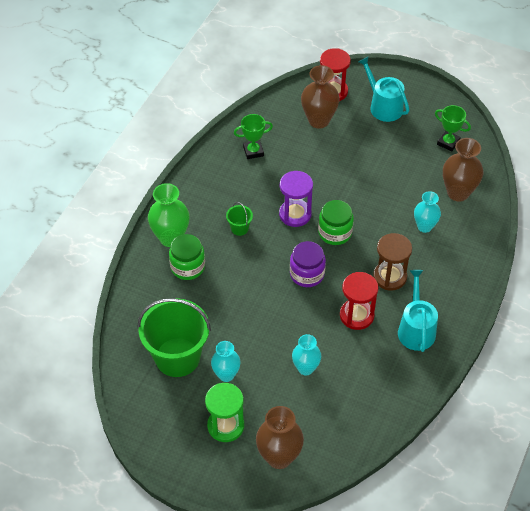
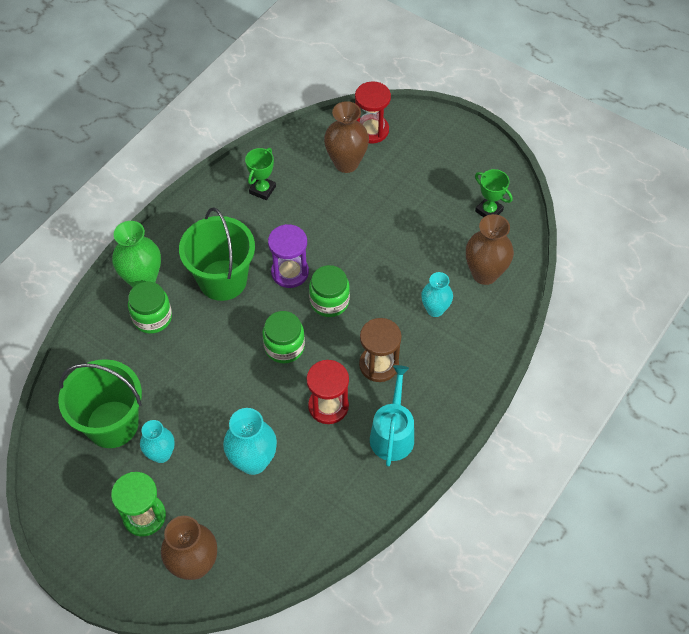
camera: 10 degrees right, 5 degrees up
green bucket [226,202,253,236] -> green bucket [179,207,255,301], size x2.38
green trophy [234,114,273,159] -> green trophy turned 60 degrees counterclockwise [245,148,276,200]
purple jar [290,241,326,287] -> green jar [263,311,305,363]
turquoise vase [292,334,321,376] -> turquoise vase [223,408,277,475], size x1.53
turquoise watering can [358,56,409,122] -> none

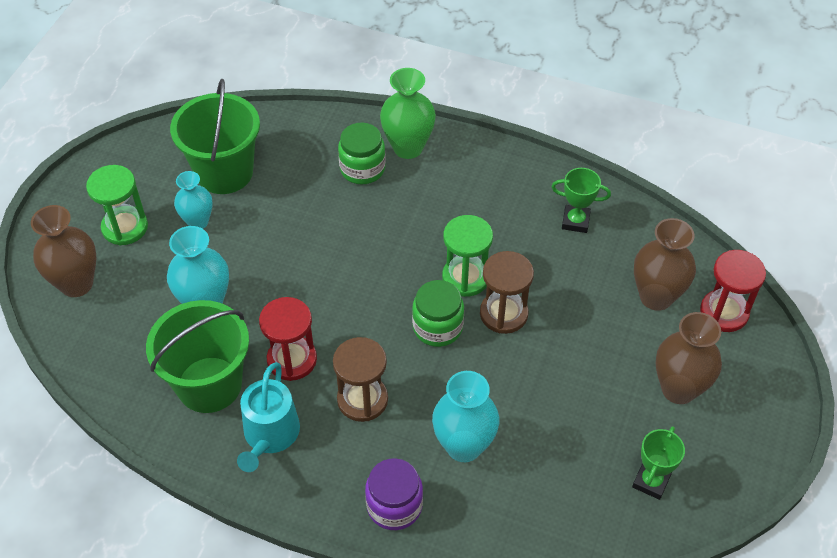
camera: 75 degrees right, 5 degrees down
green bucket [179,207,255,301] -> green bucket moved to [146,300,249,413]
green jar [263,311,305,363] -> none
purple hourglass [268,224,309,288] -> green hourglass [442,215,493,297]
turquoise watering can [370,365,414,467] -> turquoise watering can turned 105 degrees clockwise [237,362,300,472]
turquoise vase [421,272,453,317] -> turquoise vase [432,371,499,462], size x1.53
brown vase [466,214,514,285] -> brown vase moved to [655,312,722,404]
none -> purple jar [365,458,423,530]
none -> brown hourglass [480,251,534,334]

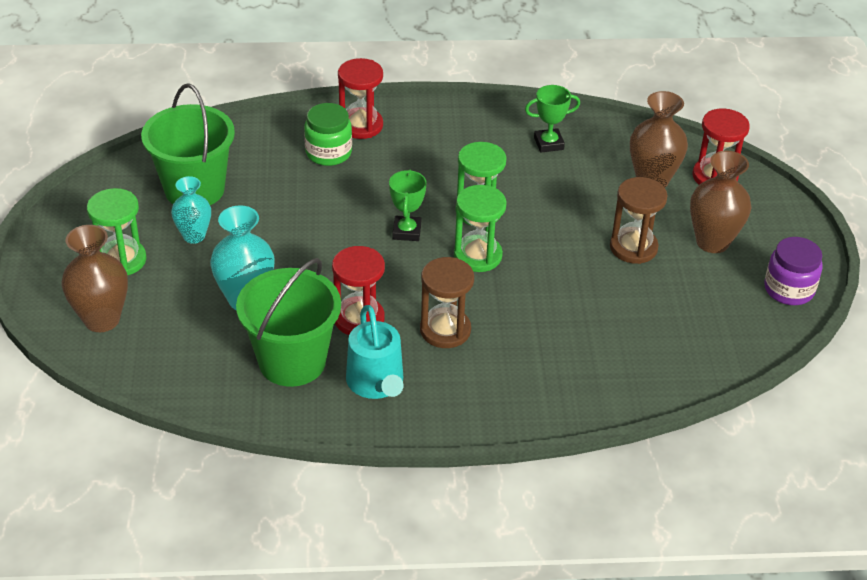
camera: 25 degrees left, 10 degrees down
purple jar [365,458,423,530] -> purple jar moved to [764,237,823,305]
green vase [380,68,436,159] -> red hourglass [338,58,383,139]
green jar [412,280,464,347] -> green hourglass [454,185,507,272]
turquoise vase [432,371,499,462] -> none
brown hourglass [480,251,534,334] -> brown hourglass moved to [610,177,668,264]
green trophy [632,426,685,500] -> green trophy moved to [389,169,427,241]

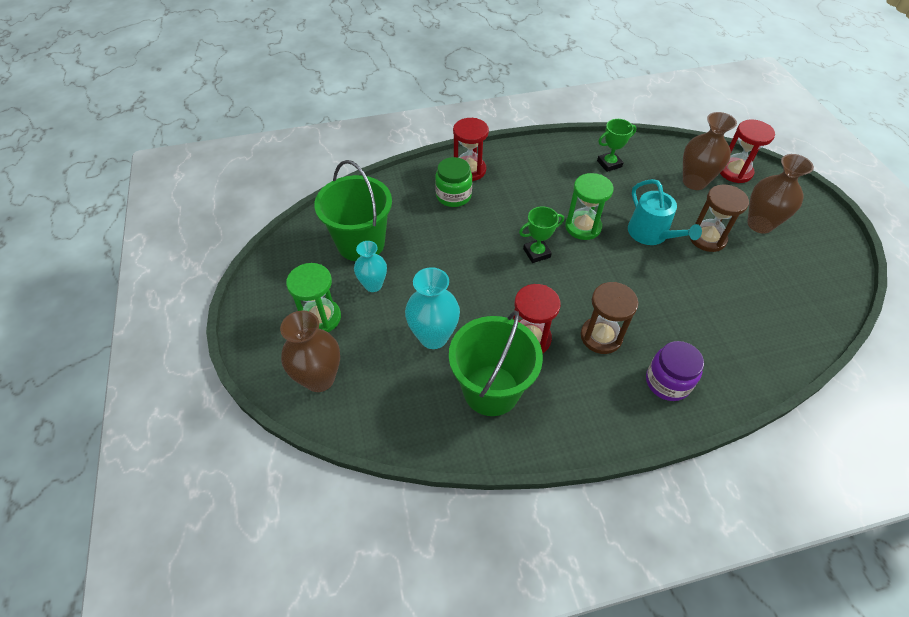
camera: 10 degrees left, 10 degrees up
turquoise watering can [346,305,404,399] -> turquoise watering can moved to [628,179,702,245]
green trophy [389,169,427,241] -> green trophy turned 75 degrees clockwise [519,206,564,263]
green hourglass [454,185,507,272] -> none
purple jar [764,237,823,305] -> purple jar moved to [646,341,704,401]

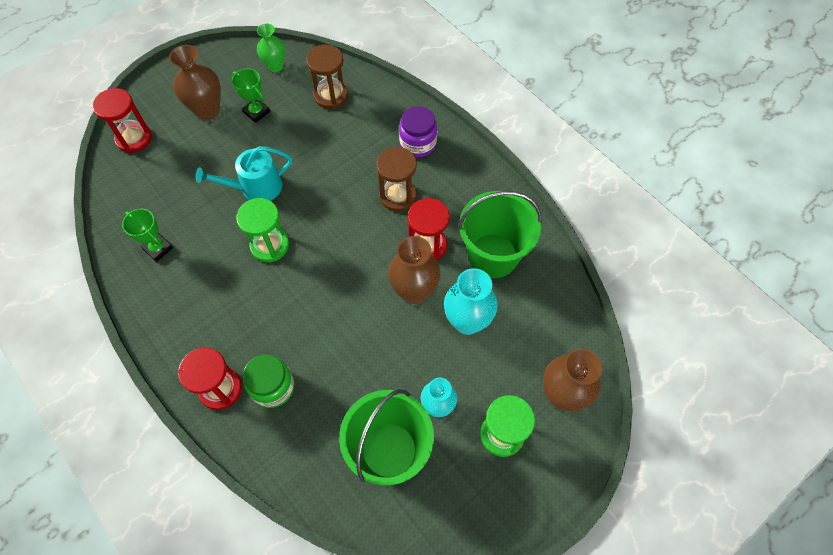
camera: 115 degrees left, 10 degrees up
green trophy [519,206,564,263] -> green trophy moved to [232,68,270,123]
turquoise watering can [628,179,702,245] -> turquoise watering can turned 150 degrees counterclockwise [195,146,292,201]
brown vase [683,112,737,190] -> brown vase moved to [388,236,440,304]
brown hourglass [689,185,749,252] -> brown hourglass moved to [306,45,348,109]
none -> green vase [257,24,285,72]

